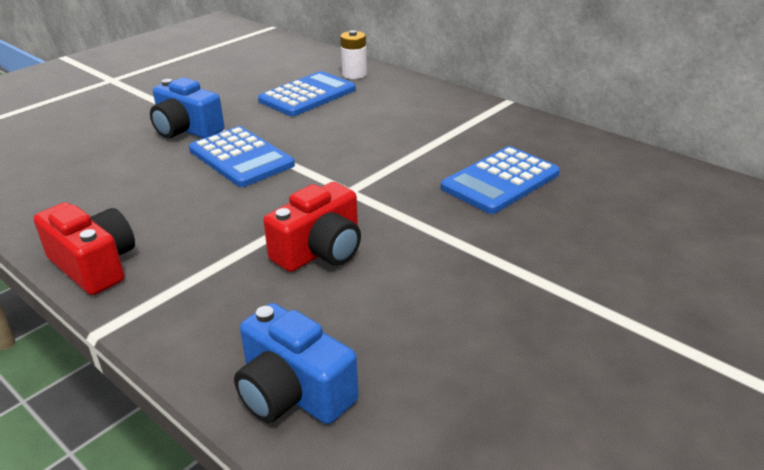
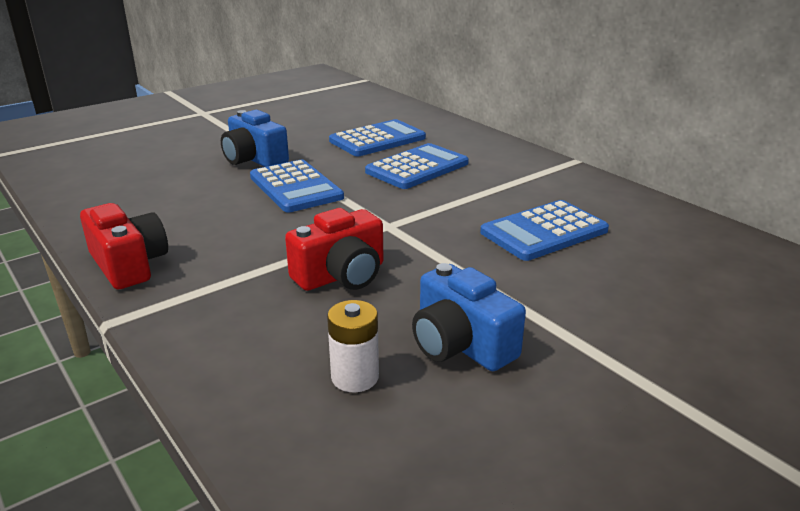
camera: 10 degrees right, 5 degrees down
blue camera [234,303,359,424] -> blue camera moved to [412,263,526,371]
white battery [340,30,367,79] -> white battery moved to [327,300,379,392]
none -> blue calculator [365,143,469,189]

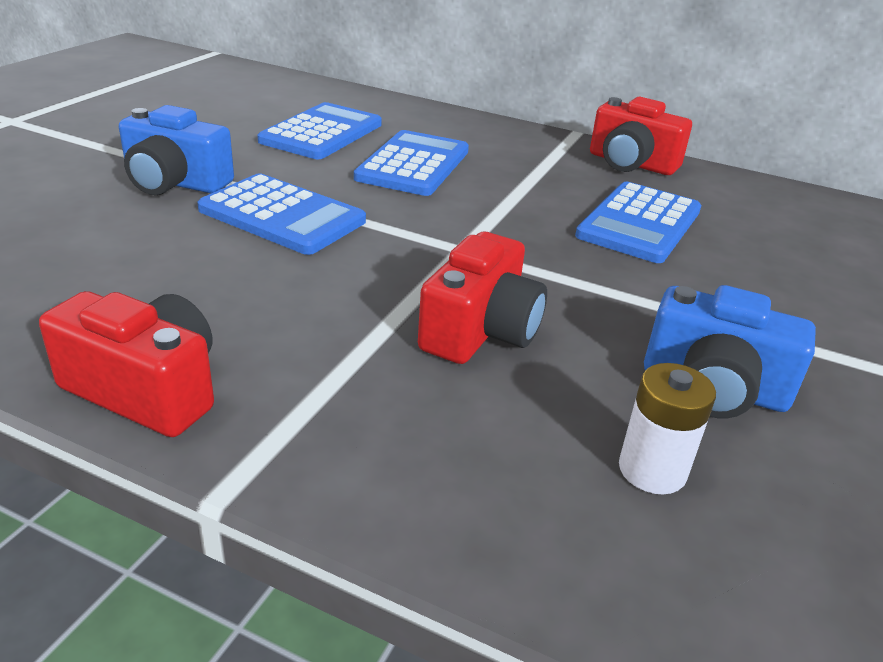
camera: 30 degrees left, 5 degrees up
none -> red camera [590,97,692,175]

